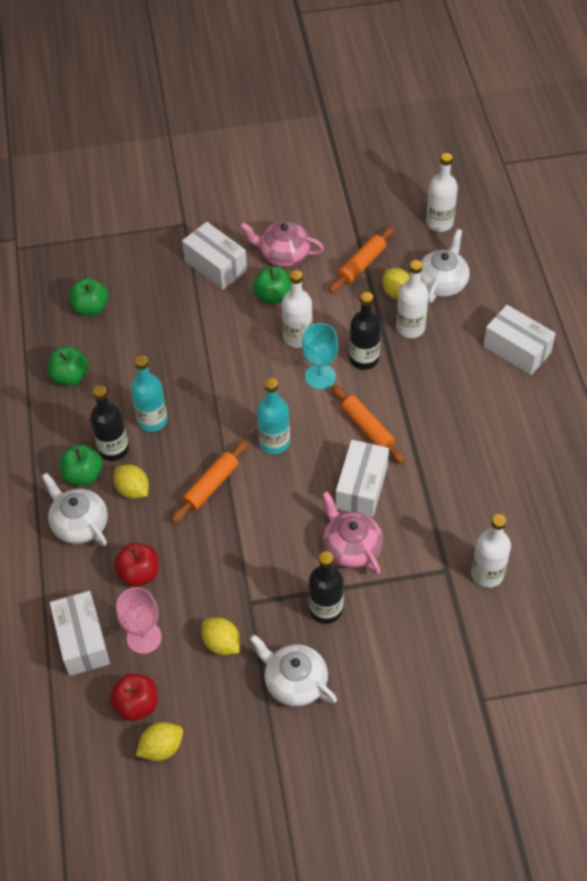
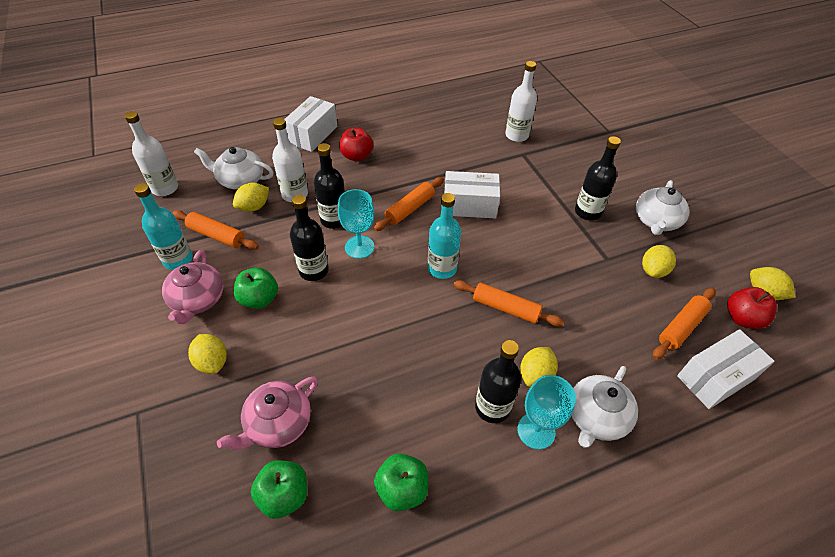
camera: 105 degrees left, 5 degrees down
green apple [59,445,102,486] -> turquoise goblet [517,375,576,450]
red apple [114,543,159,587] -> red apple moved to [339,127,373,161]
pink goblet [116,587,162,654] -> orange rolling pin [653,288,716,360]
turquoise bottle [131,355,168,432] -> turquoise bottle moved to [134,183,193,270]
white box [182,222,247,290] -> yellow lemon [188,334,227,374]
white bottle [282,270,313,348] -> black bottle [290,195,329,281]
pink teapot [322,491,383,575] -> pink teapot moved to [217,377,318,450]

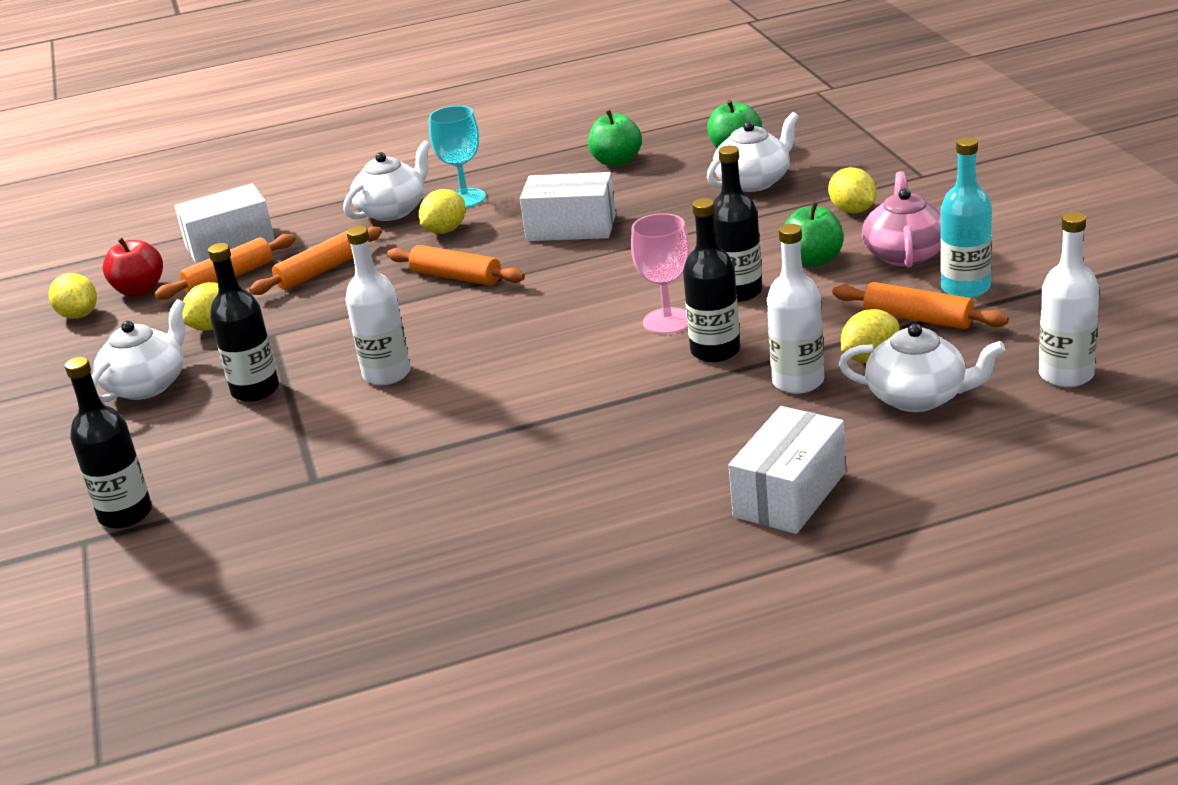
camera: 170 degrees left, 20 degrees down
pink teapot [217,377,318,450] -> white teapot [707,112,799,192]
turquoise goblet [338,189,374,259] -> pink goblet [631,213,690,334]
red apple [339,127,373,161] -> none
orange rolling pin [374,177,444,231] -> orange rolling pin moved to [249,226,382,295]
turquoise bottle [428,193,461,279] -> none
white box [444,171,500,219] -> white box moved to [520,172,616,241]
black bottle [475,340,521,423] -> black bottle moved to [65,357,152,529]
white bottle [505,61,537,142] -> white bottle moved to [345,226,411,385]

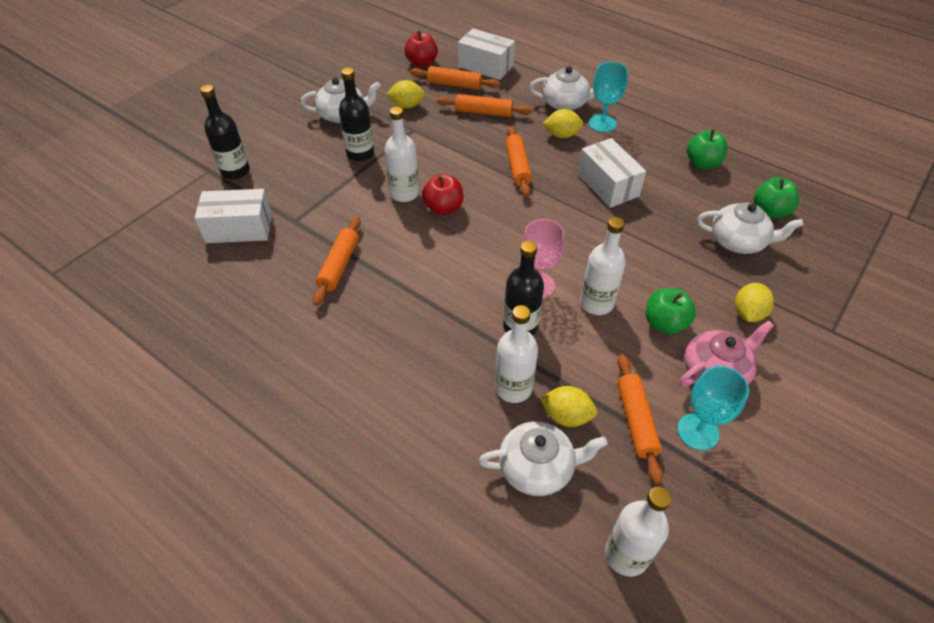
camera: 50 degrees right, 20 degrees up
yellow lemon [49,273,97,319] -> none
black bottle [713,145,763,302] -> white bottle [580,217,626,315]
white box [729,406,846,534] -> white box moved to [195,189,272,243]
white teapot [839,323,1005,412] -> white teapot turned 75 degrees counterclockwise [478,422,608,496]
turquoise bottle [940,137,992,298] -> turquoise goblet [677,366,749,450]
none -> orange rolling pin [313,216,361,306]
none -> red apple [422,174,463,215]

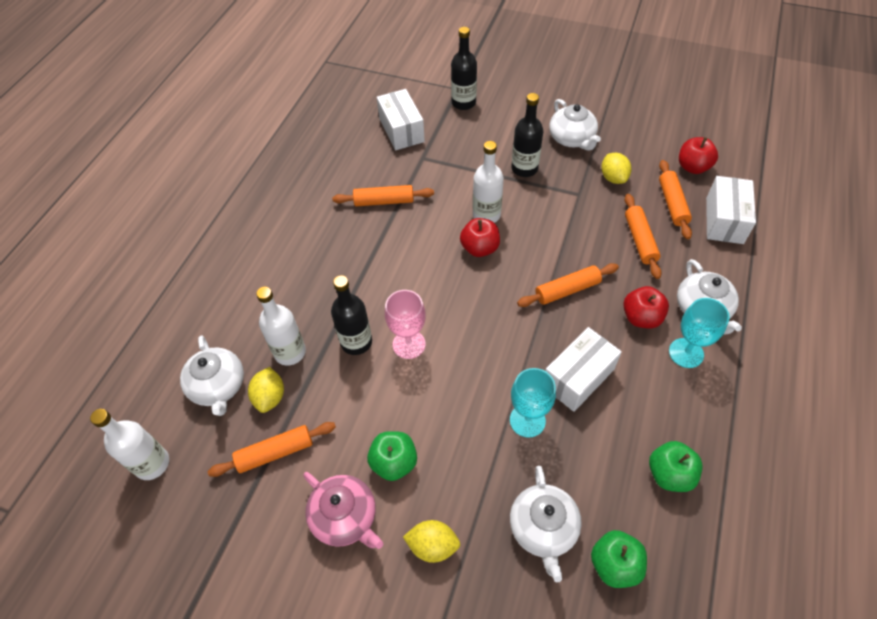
camera: 75 degrees right, 5 degrees up
yellow lemon [543,109,583,138] -> red apple [623,286,669,328]
white bottle [580,217,626,315] -> none
turquoise goblet [677,366,749,450] -> turquoise goblet moved to [510,368,556,438]

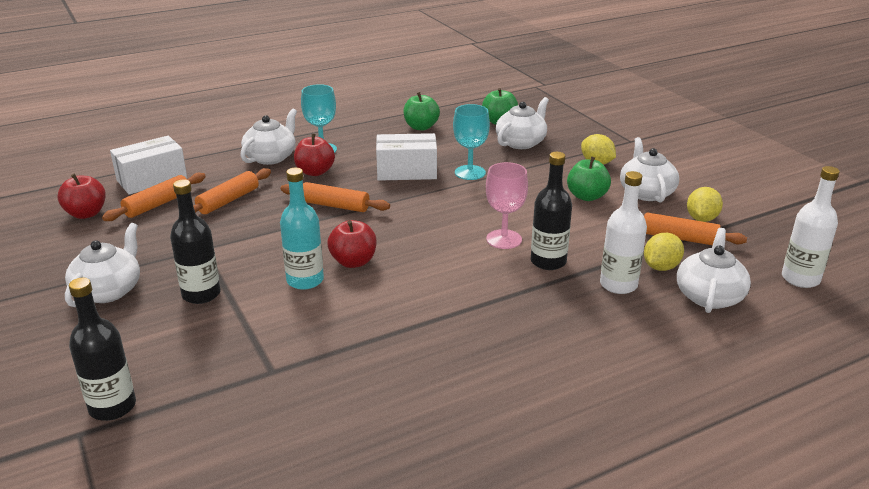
camera: 140 degrees left, 25 degrees down
pink teapot [303,472,383,549] -> white teapot [620,137,679,202]
orange rolling pin [332,185,434,207] -> none
white box [377,89,425,150] -> none
white bottle [473,141,504,223] -> turquoise bottle [280,168,324,290]
yellow lemon [601,153,631,184] -> yellow lemon moved to [687,187,723,222]

